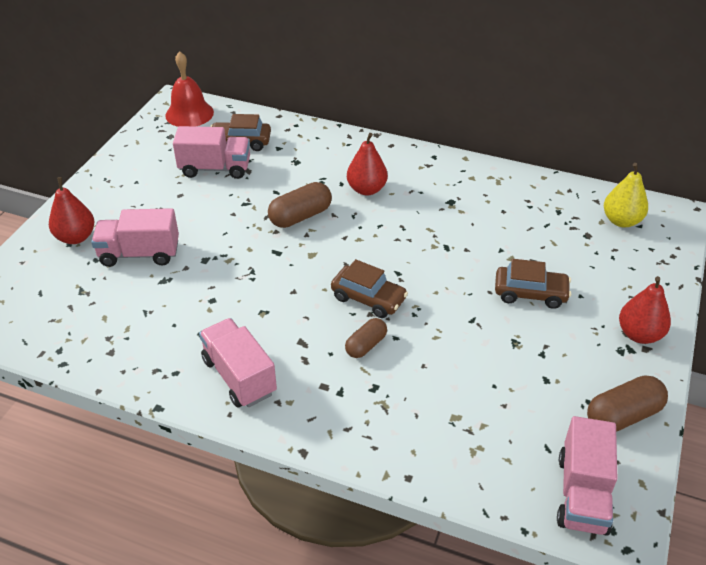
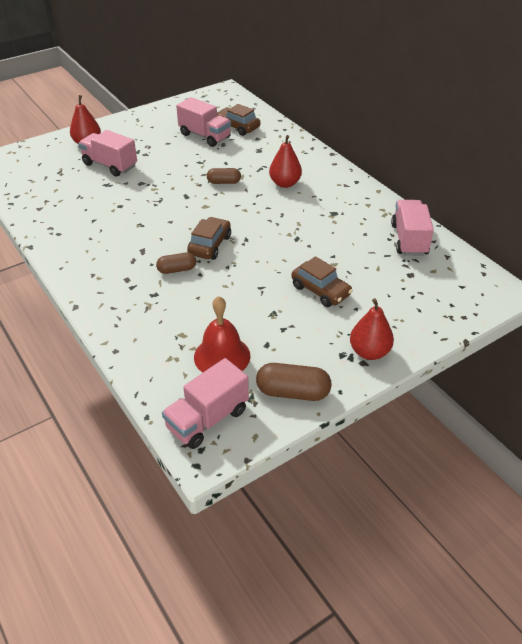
camera: 35 degrees right, 0 degrees up
red bell [165,51,214,127] -> red bell moved to [194,296,250,373]
pink truck [199,318,277,408] -> pink truck moved to [391,200,434,256]
brown capsule [268,182,332,228] -> brown capsule [207,168,241,184], size x0.64
brown car [331,259,408,318] -> brown car turned 135 degrees counterclockwise [187,217,231,260]
yellow pear [604,163,648,227] -> none

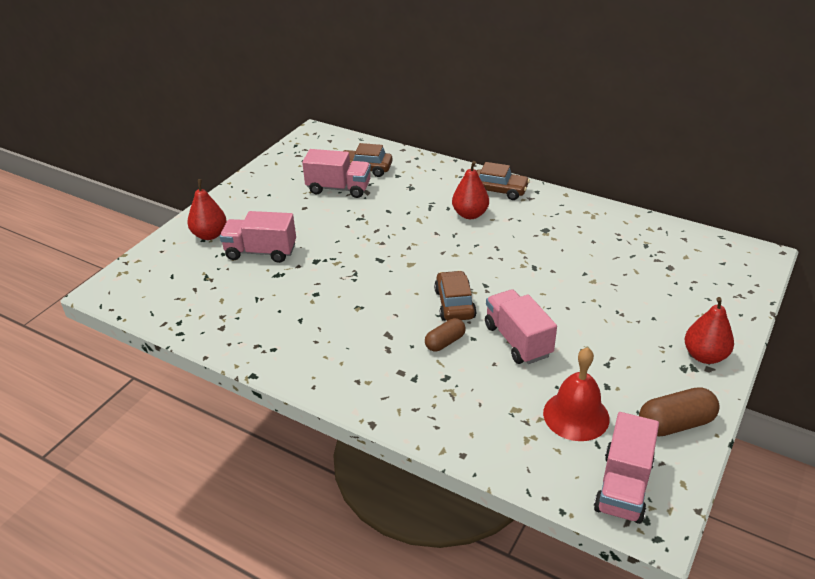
camera: 25 degrees left, 5 degrees down
brown capsule [207,168,241,184] -> none
brown car [291,256,353,307] -> brown car moved to [476,162,530,200]
pink truck [391,200,434,256] -> pink truck moved to [485,289,557,364]

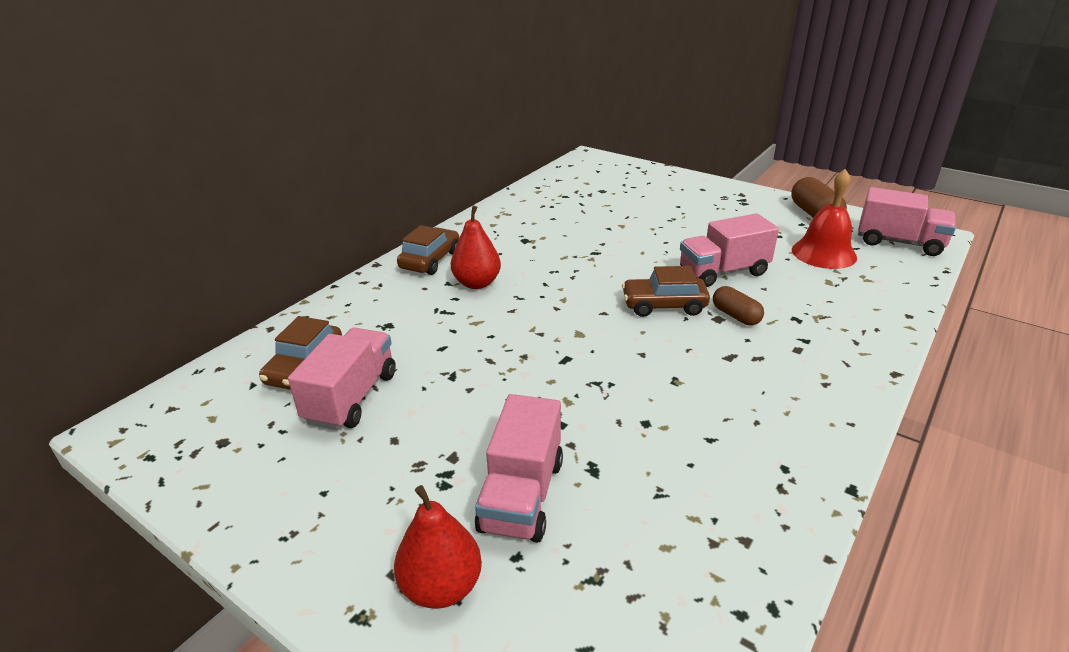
camera: 85 degrees left, 5 degrees down
red pear [685,297,734,364] -> none

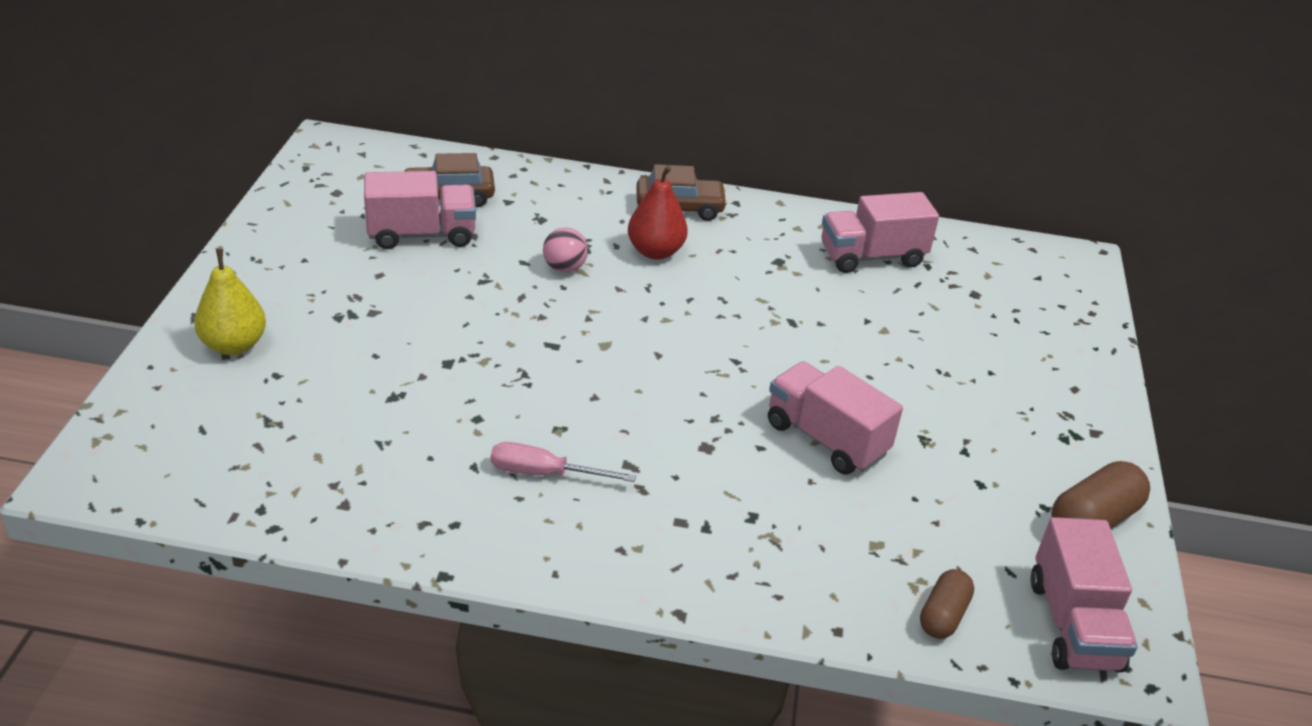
camera: 60 degrees right, 5 degrees up
red pear [394,485,482,609] -> yellow pear [194,249,266,355]
pink truck [475,394,563,543] -> pink truck moved to [821,192,939,273]
brown car [622,266,710,317] -> none
brown capsule [713,286,764,325] -> brown capsule moved to [920,569,974,639]
red bell [792,169,857,269] -> none
none -> pink screwdriver [491,442,636,482]
none -> pink ball [543,227,588,273]

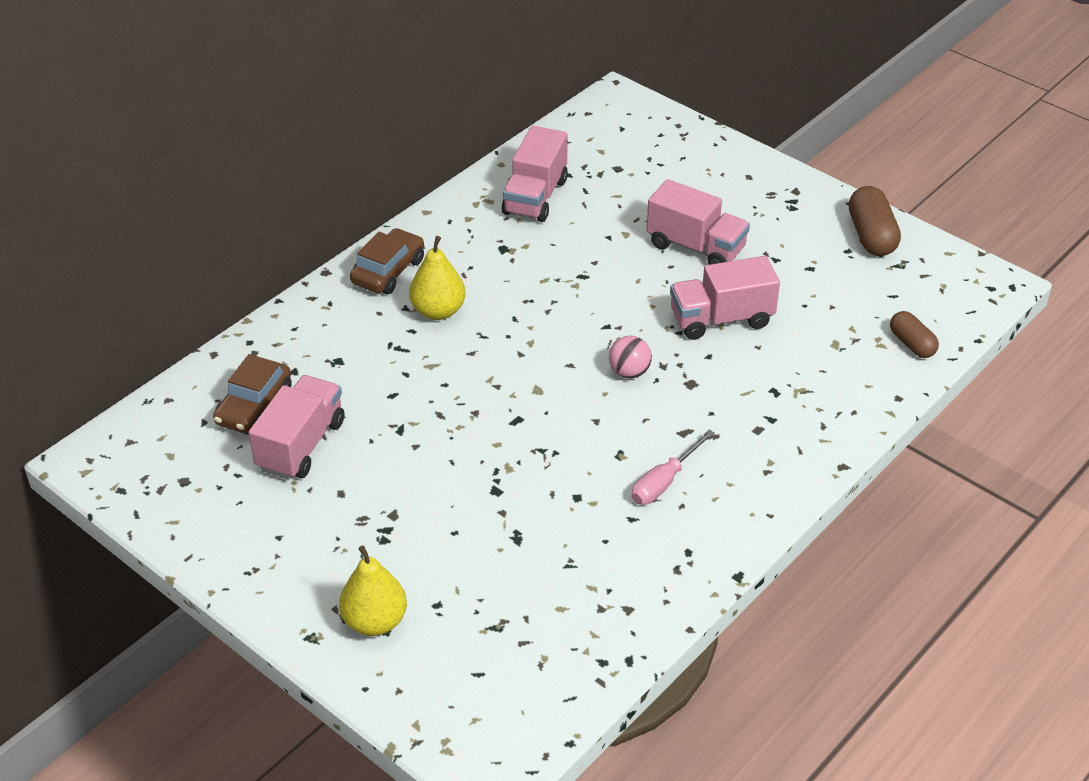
camera: 55 degrees left, 5 degrees up
pink ball [543,227,588,273] -> pink ball moved to [609,336,652,379]
red pear [628,166,688,260] -> yellow pear [409,236,466,320]
pink truck [1031,517,1138,673] -> pink truck moved to [647,179,750,265]

